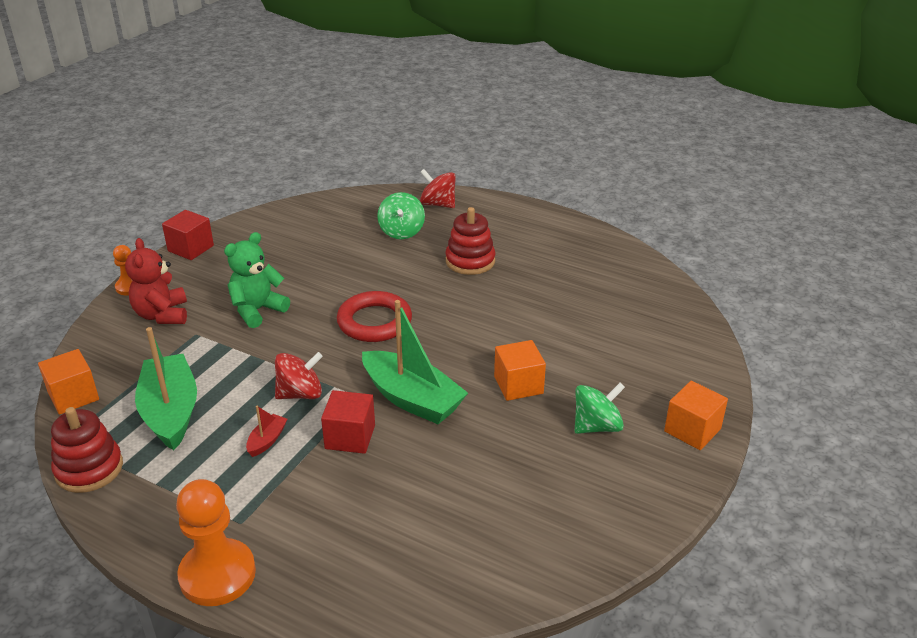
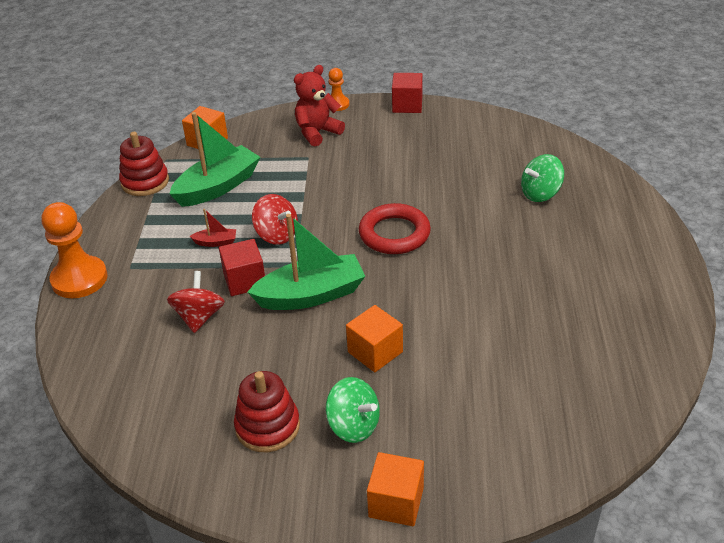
camera: 65 degrees right, 5 degrees up
green teddy bear [224,232,290,328] -> none
green boat [362,300,468,424] -> green boat turned 120 degrees counterclockwise [247,214,366,310]
red spinning top [420,169,456,208] -> red spinning top moved to [167,271,225,333]
red stacking toy [445,207,495,275] -> red stacking toy moved to [234,371,300,452]

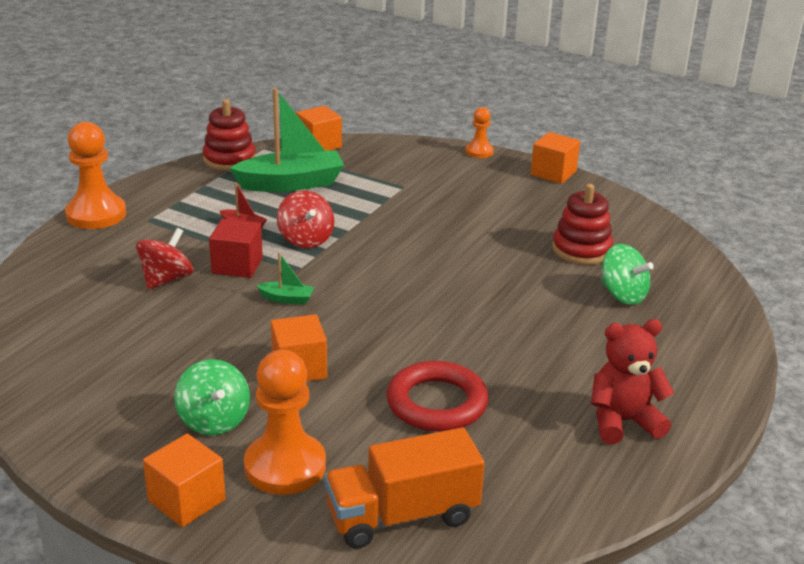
camera: 25 degrees right, 10 degrees down
red stacking toy [234,371,300,452] -> red stacking toy moved to [552,184,613,265]
green boat [247,214,366,310] -> green boat [257,252,314,305], size x0.43
red teddy bear [294,65,345,147] -> red teddy bear moved to [591,319,674,444]
red ring [359,203,431,254] -> red ring moved to [387,361,488,432]
red cube [392,73,423,113] -> orange cube [531,132,580,184]
green spinning top [521,154,564,202] -> green spinning top turned 135 degrees counterclockwise [601,244,654,305]
none -> orange pawn [244,350,326,495]
none -> orange truck [324,427,485,549]

